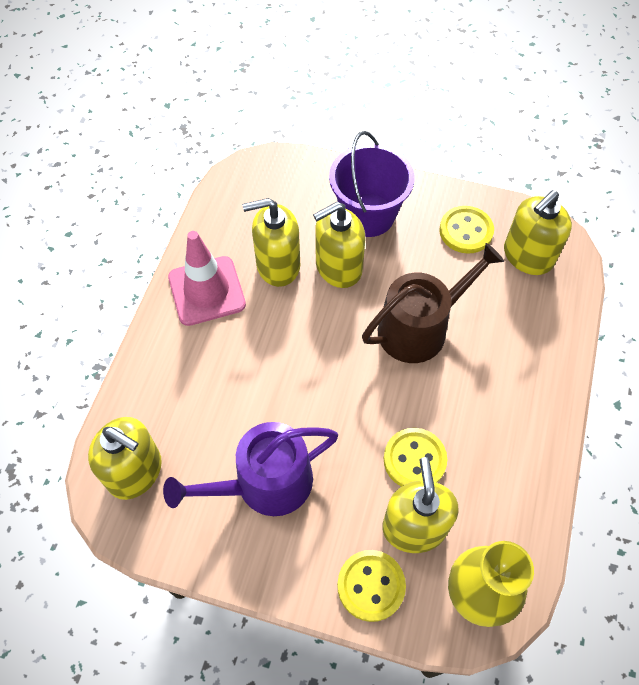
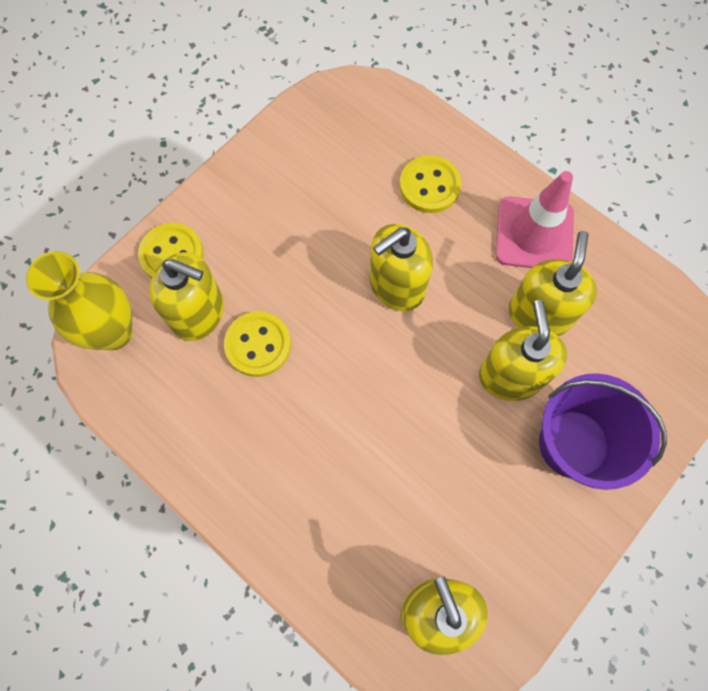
camera: 115 degrees right, 10 degrees up
yellow soap dispenser [88,417,162,500] -> yellow soap dispenser moved to [369,224,433,311]
purple watering can [163,422,338,516] -> none
brown watering can [362,243,504,363] -> none
yellow button [439,206,494,254] -> yellow button moved to [400,155,461,213]

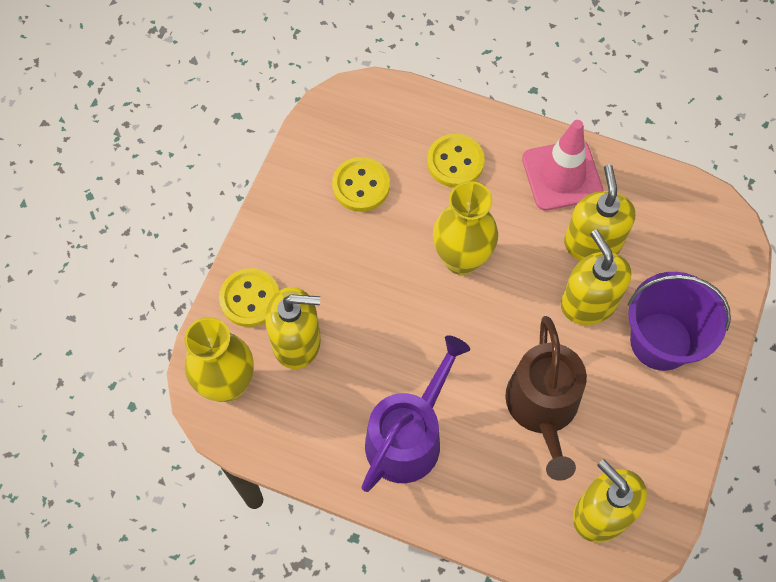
camera: 20 degrees left, 5 degrees down
yellow button [224,311,291,377] -> yellow button moved to [332,157,390,212]
yellow soap dispenser [369,224,433,311] -> yellow vase [433,181,498,275]
none -> purple watering can [361,335,470,492]
none -> brown watering can [505,316,587,481]

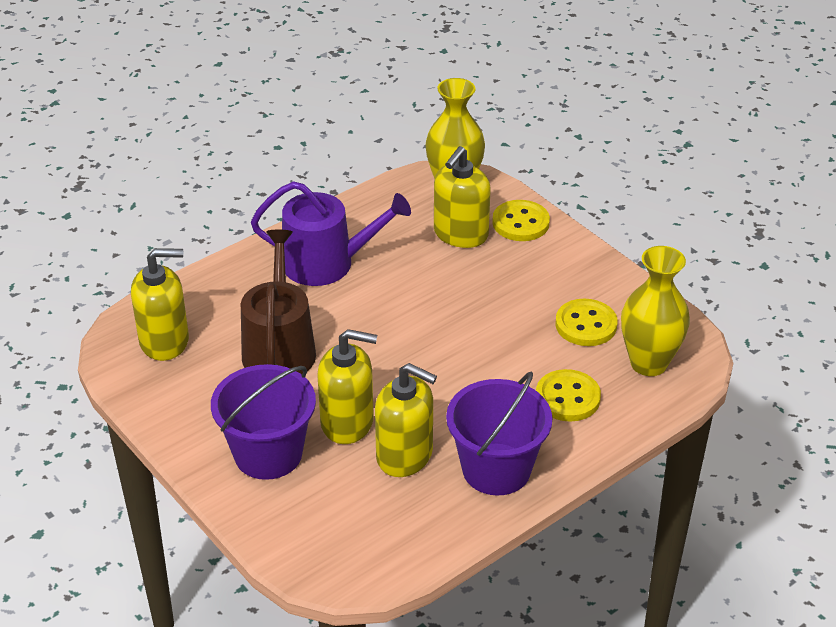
camera: 120 degrees right, 25 degrees down
purple watering can [361,335,470,492] -> purple watering can turned 60 degrees counterclockwise [251,181,411,286]
yellow vase [433,181,498,275] -> yellow vase moved to [621,246,690,376]
brown watering can [505,316,587,481] -> brown watering can turned 60 degrees clockwise [241,229,316,374]
pink traffic cone [522,120,603,211] -> purple bucket [446,372,552,495]

